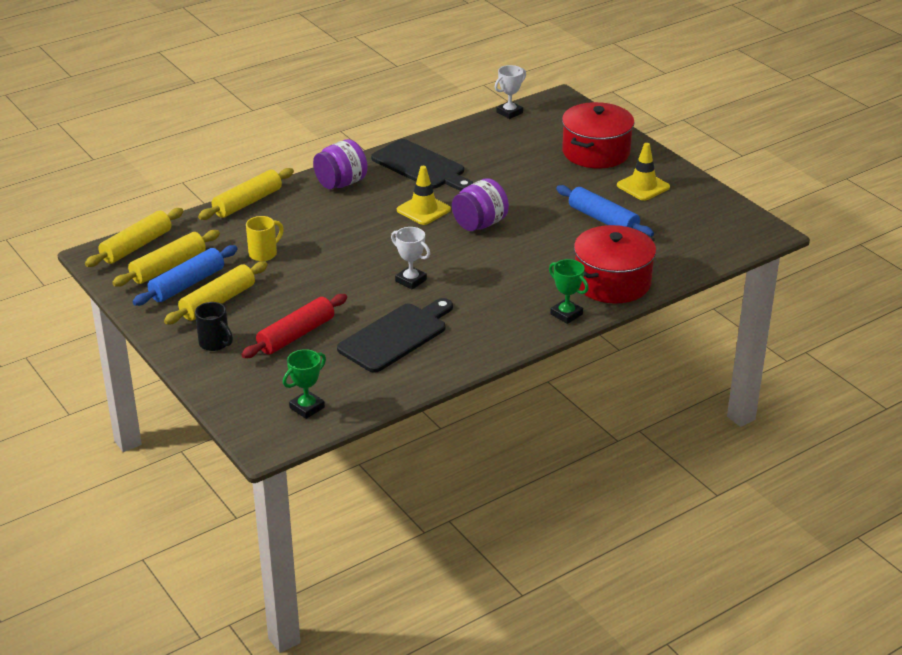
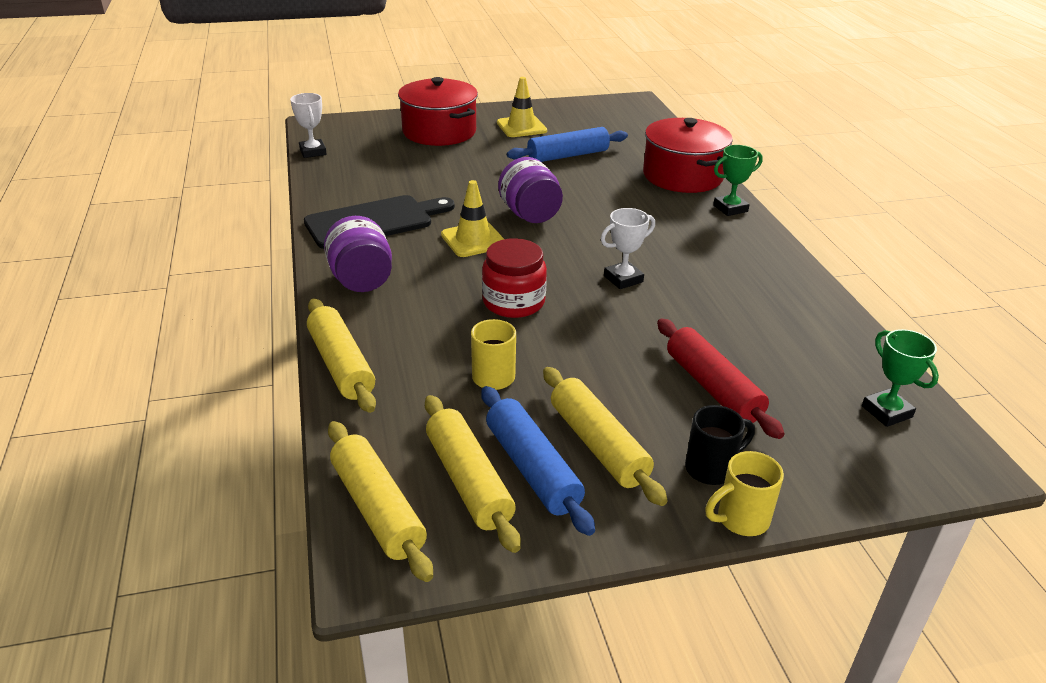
camera: 70 degrees left, 0 degrees up
black cutting board [337,298,453,373] -> none
none -> red jar [482,238,547,318]
none -> yellow mug [705,451,784,536]

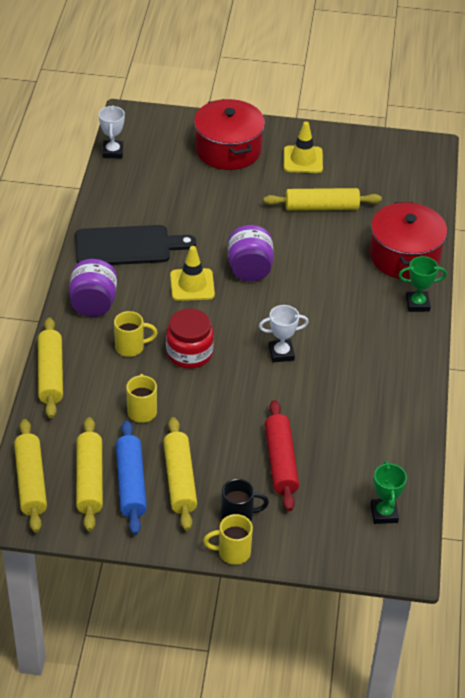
camera: 20 degrees right, 10 degrees up
blue rolling pin [507,127,628,162] -> yellow rolling pin [263,188,382,211]
none -> yellow mug [114,311,158,357]

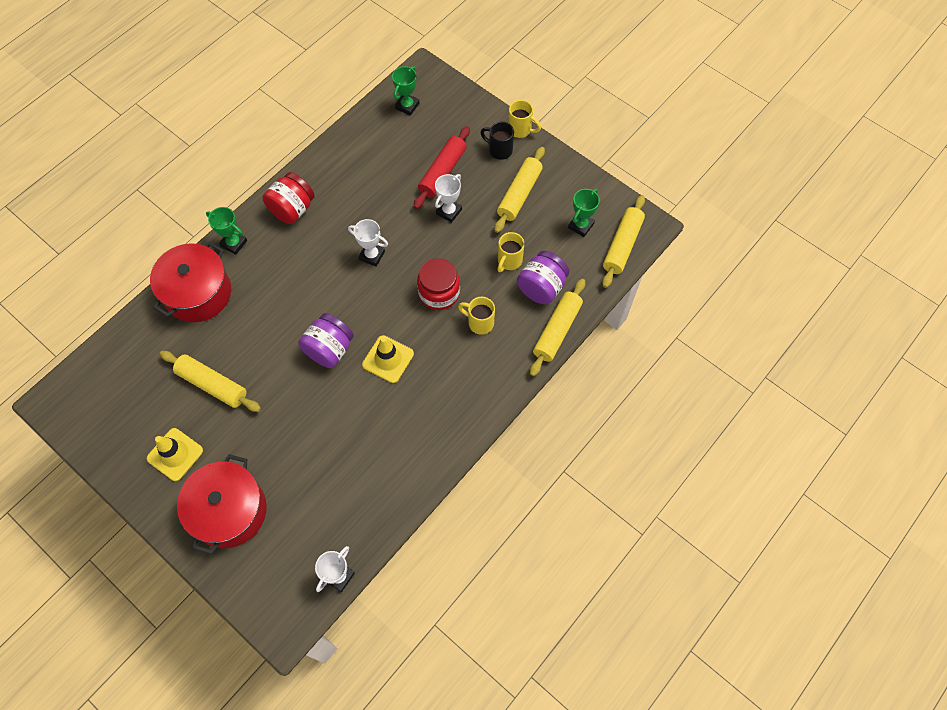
camera: 145 degrees left, 20 degrees up
purple jar [69,259,117,317] -> purple jar moved to [517,251,569,304]
black cutting board [75,225,196,265] -> none
yellow rolling pin [76,417,103,531] -> green trophy [568,189,600,237]
blue rolling pin [116,420,147,535] -> none
none -> red jar [262,172,315,224]
none -> white trophy [435,174,462,223]

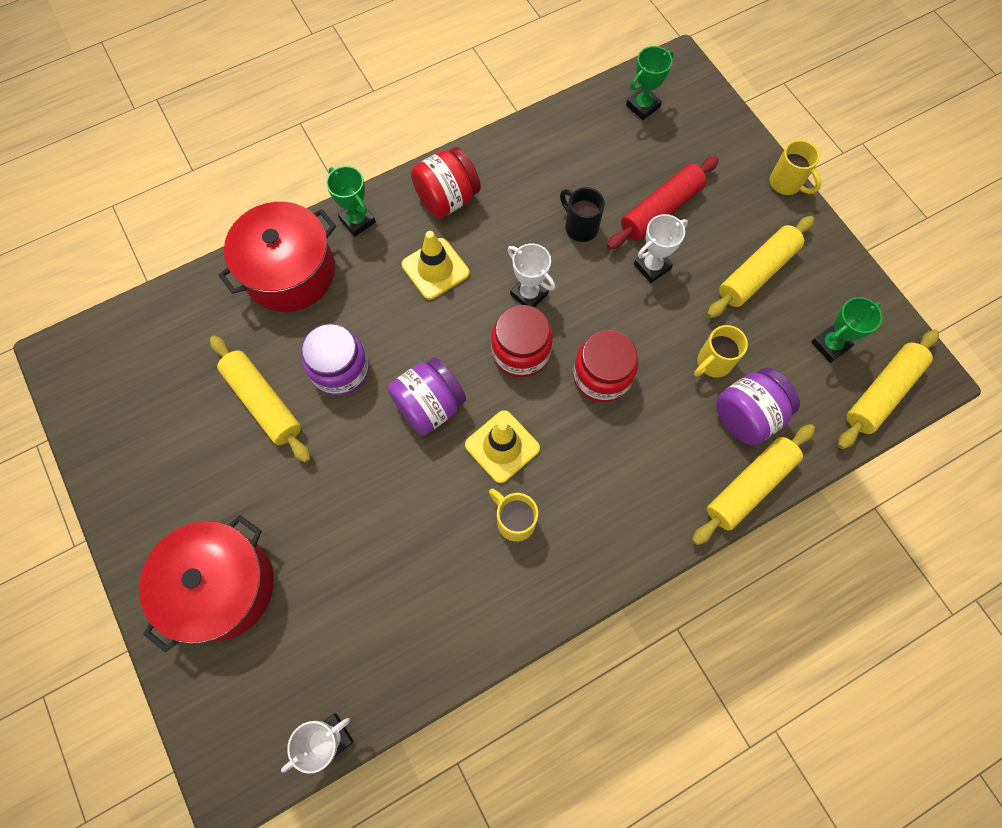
camera: 20 degrees right, 5 degrees up
yellow traffic cone [147,428,203,481] -> yellow traffic cone moved to [401,231,470,300]
yellow mug [458,297,495,335] -> yellow mug moved to [489,489,538,542]
black mug [480,122,514,160] -> black mug moved to [560,187,605,242]
none -> purple jar [301,323,369,396]
none -> red jar [491,305,553,378]

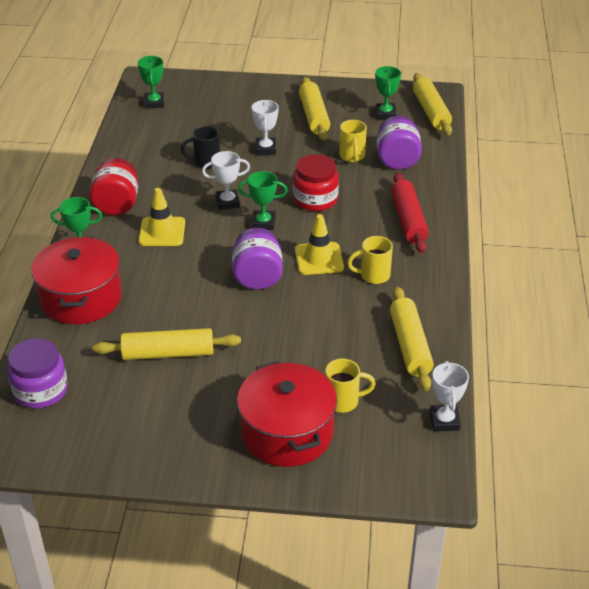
camera: 55 degrees left, 30 degrees down
purple jar [301,323,369,396] -> purple jar moved to [7,338,68,409]
red jar [491,305,553,378] -> green trophy [238,171,288,230]
red rolling pin [607,156,719,250] -> red rolling pin moved to [391,172,429,253]
yellow rolling pin [692,424,815,545] -> yellow rolling pin moved to [390,287,434,391]
yellow mug [770,140,821,195] -> yellow mug moved to [325,359,376,413]

